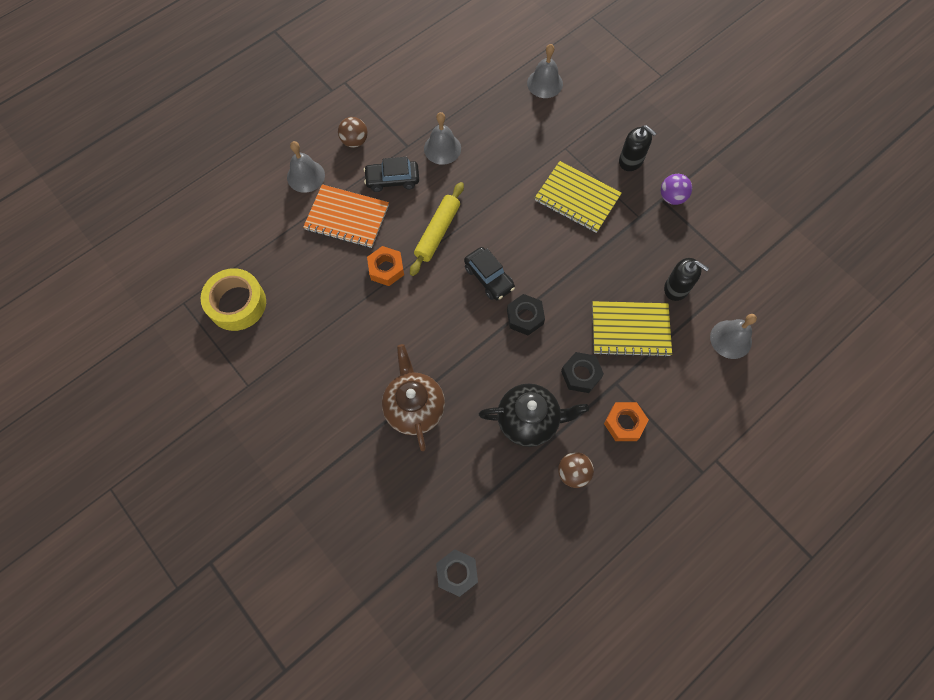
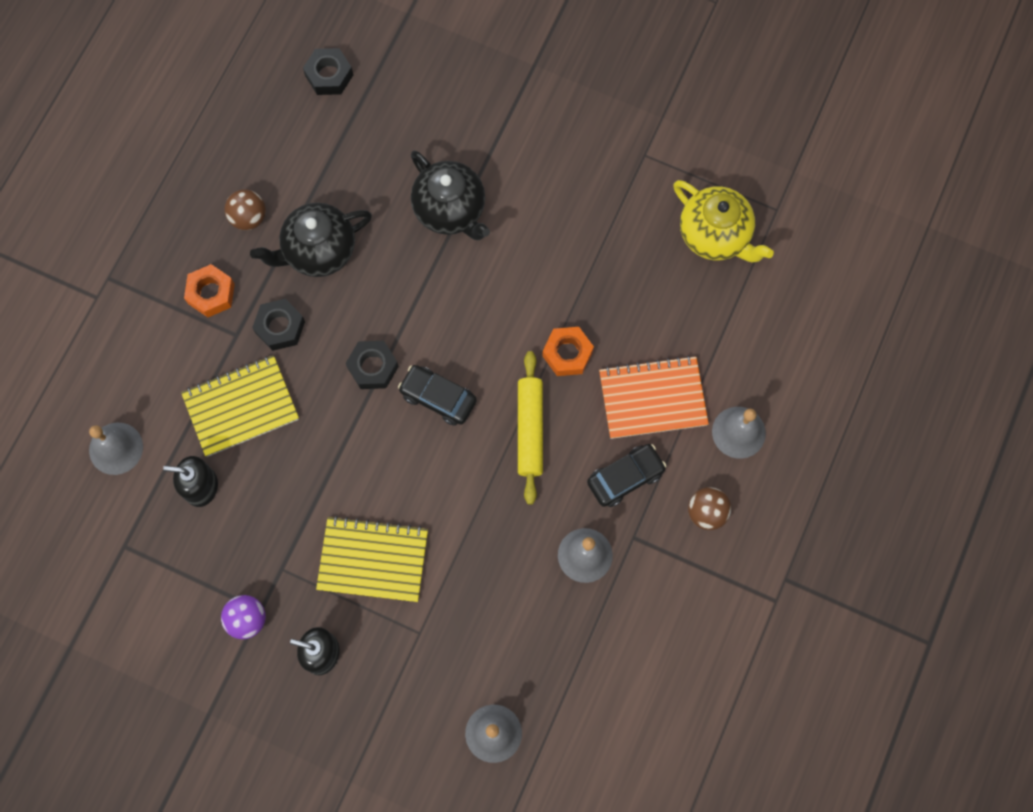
camera: 155 degrees right, 5 degrees up
yellow tape [201,268,266,331] -> yellow teapot [673,180,774,263]
brown teapot [382,344,445,451] -> black teapot [411,150,490,240]

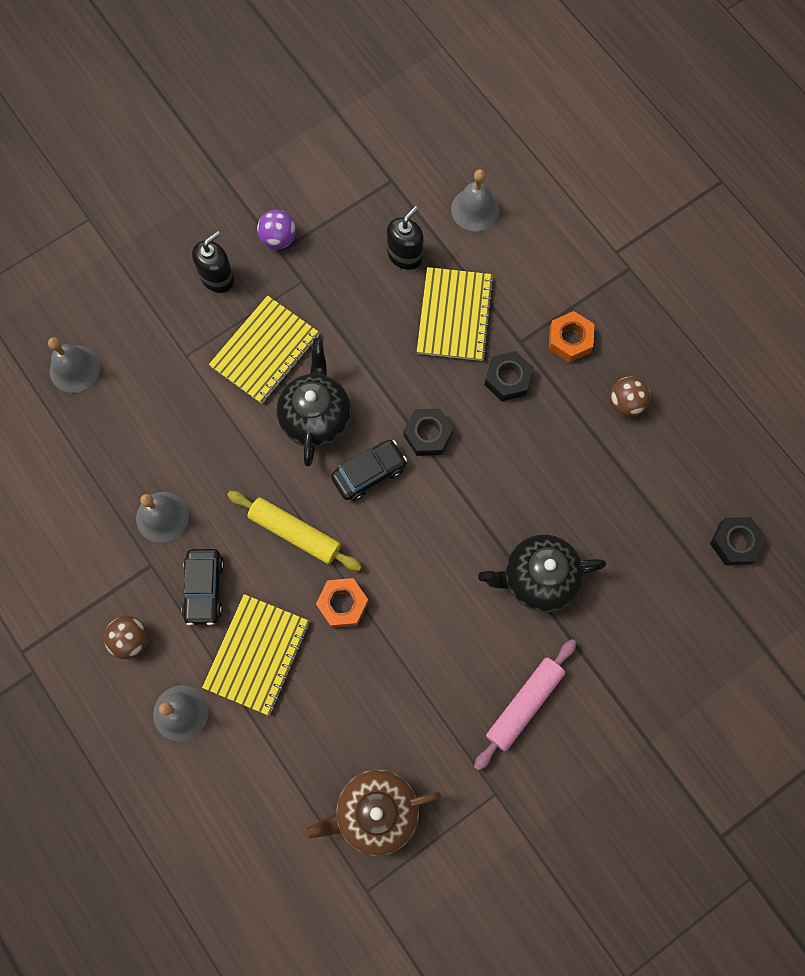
camera: 120 degrees right, 0 degrees up
black teapot [250,203,372,277] -> black teapot moved to [276,338,351,466]
orange notebook [599,356,709,439] -> yellow notebook [202,594,310,716]
yellow teapot [673,180,774,263] -> brown teapot [304,769,441,856]
none -> pink rolling pin [474,639,576,771]

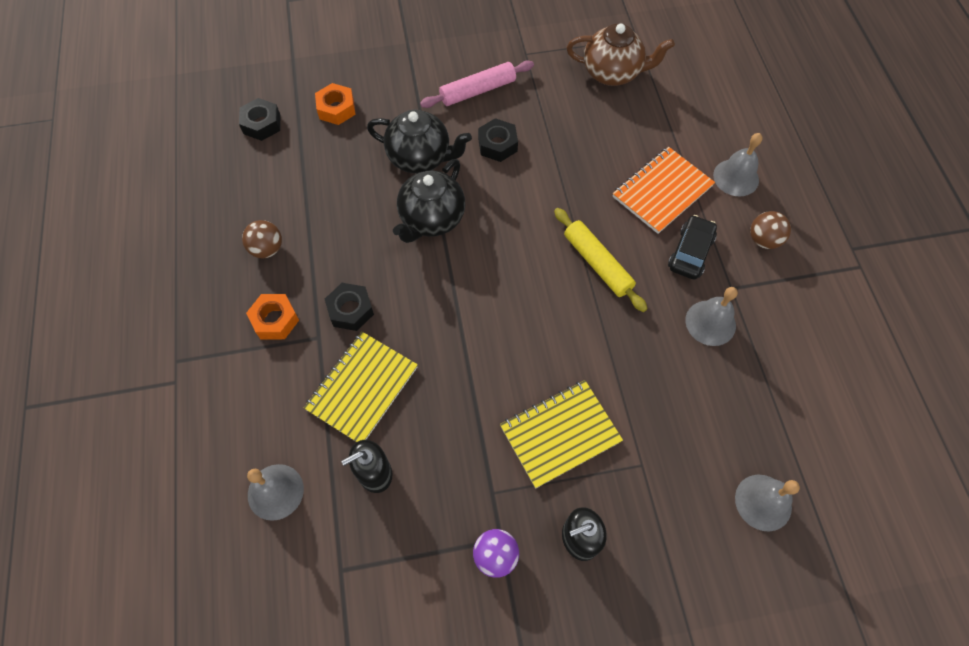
camera: 155 degrees left, 10 degrees down
yellow notebook [202,594,310,716] -> orange notebook [613,147,715,234]
black teapot [276,338,351,466] -> black teapot moved to [393,159,465,243]
orange nut [316,578,369,628] -> orange nut moved to [315,83,356,125]
black car [331,440,407,501] -> none
black nut [403,409,454,456] -> black nut moved to [478,118,518,162]

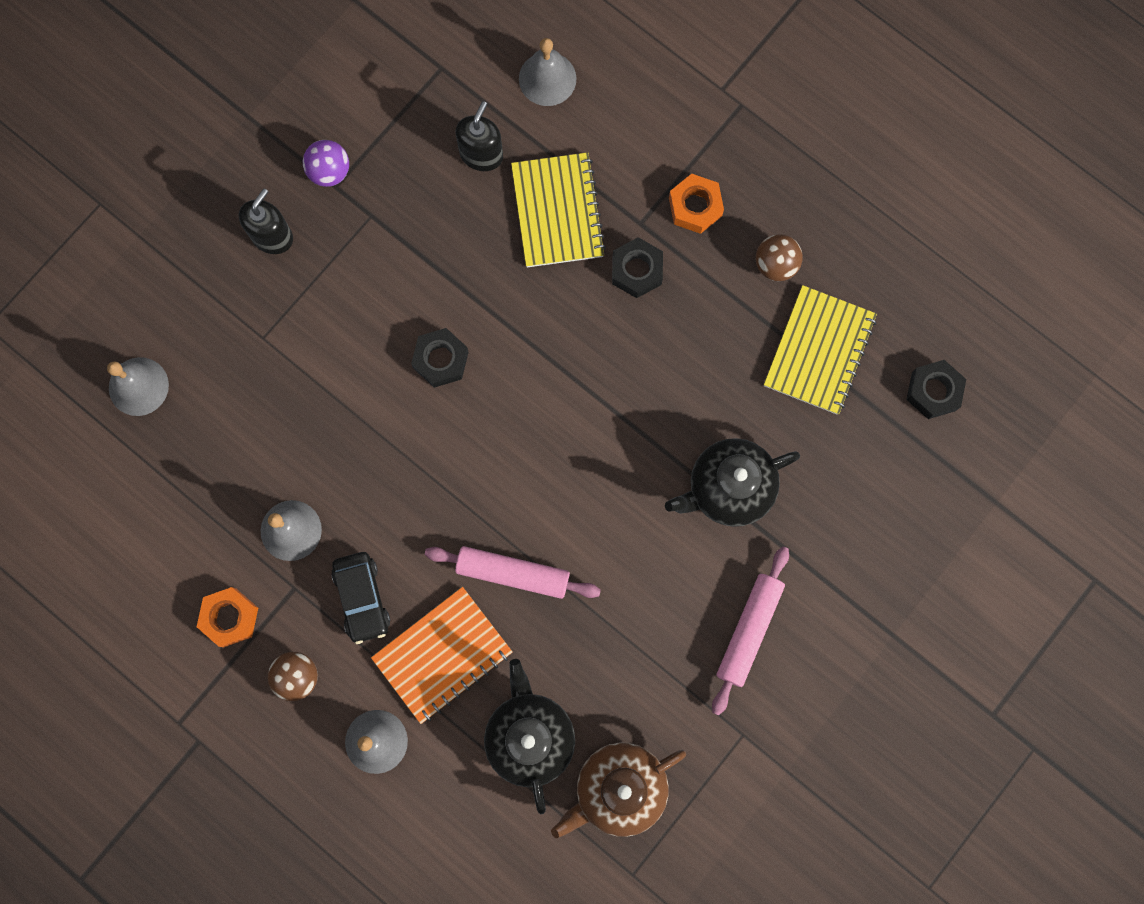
camera: 140 degrees right, 15 degrees up
orange nut [315,83,356,125] -> orange nut moved to [197,587,258,647]
black teapot [393,159,465,243] -> black teapot moved to [484,659,575,814]
black nut [478,118,518,162] -> black nut moved to [411,328,469,388]
yellow notebook [500,380,623,488] -> yellow notebook moved to [764,285,877,414]
yellow rolling pin [554,208,648,312] -> none
orange notebook [613,147,715,234] -> orange notebook turned 45 degrees clockwise [371,587,512,724]
none -> pink rolling pin [425,546,601,599]

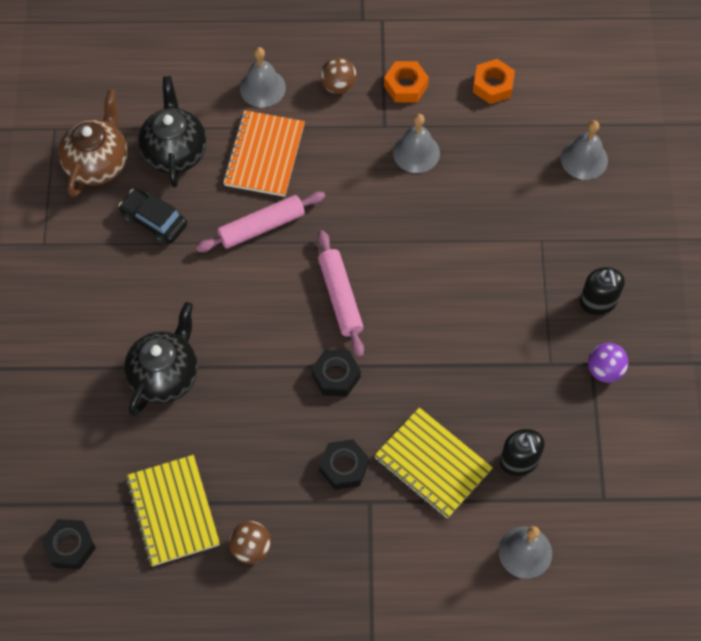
camera: 140 degrees right, 15 degrees down
black car [331,552,390,644] -> black car moved to [119,189,187,245]
black nut [411,328,469,388] -> black nut moved to [311,349,361,396]
black teapot [484,659,575,814] -> black teapot turned 135 degrees counterclockwise [138,76,207,188]
orange nut [669,174,724,234] -> orange nut moved to [473,59,515,104]
pink rolling pin [712,546,789,715] -> pink rolling pin moved to [318,230,364,357]

